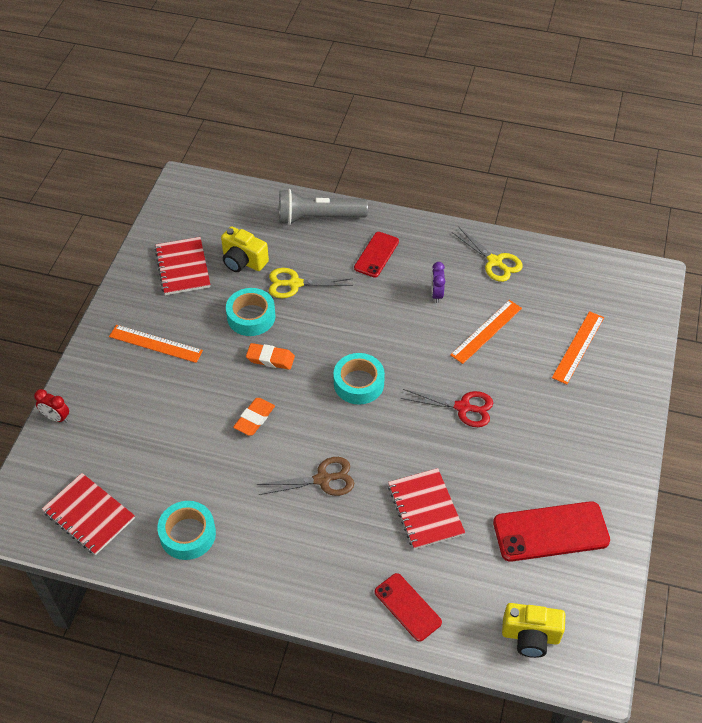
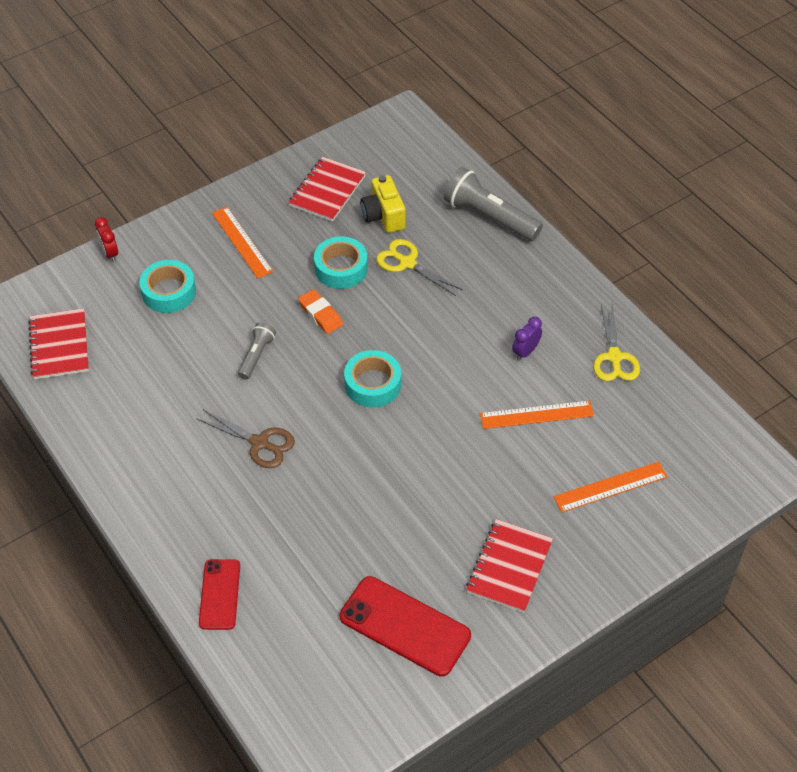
camera: 40 degrees right, 0 degrees up
turquoise tape [157,501,216,560] -> turquoise tape moved to [139,260,196,313]
orange eraser [233,398,275,436] -> grey flashlight [238,322,276,380]
red phone [354,232,399,278] -> none
red notebook [388,468,465,549] -> red notebook moved to [466,519,553,613]
red scissors [401,389,493,427] -> none
yellow camera [502,603,565,658] -> none

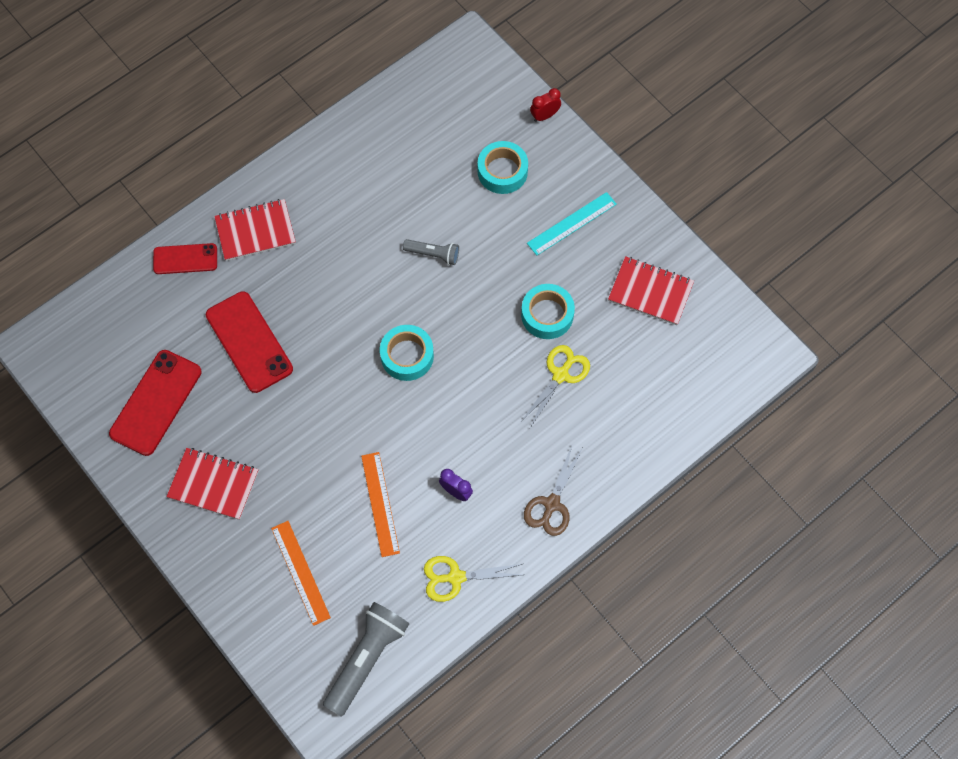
camera: 85 degrees right, 15 degrees up
red notebook [28,308,89,379] -> red notebook moved to [214,199,296,261]
brown scissors [197,410,295,468] -> brown scissors moved to [524,445,582,536]
orange ruler [212,206,273,278] -> turquoise ruler [527,192,617,255]
orange eraser [298,289,343,334] -> none
yellow camera [360,175,405,233] -> none
grey flashlight [443,167,543,241] -> grey flashlight moved to [323,602,409,716]
none -> red phone [206,291,293,393]

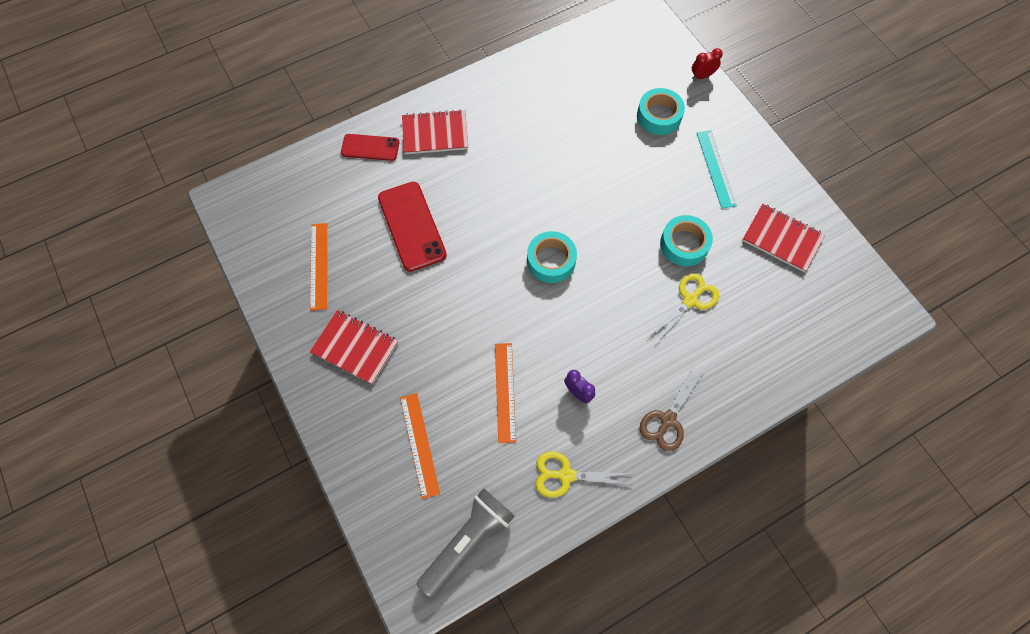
camera: 10 degrees right, 0 degrees up
red phone [109,350,202,456] -> orange ruler [310,223,327,311]
grey flashlight [403,239,459,265] -> none
turquoise ruler [527,192,617,255] -> turquoise ruler turned 75 degrees counterclockwise [697,130,737,209]

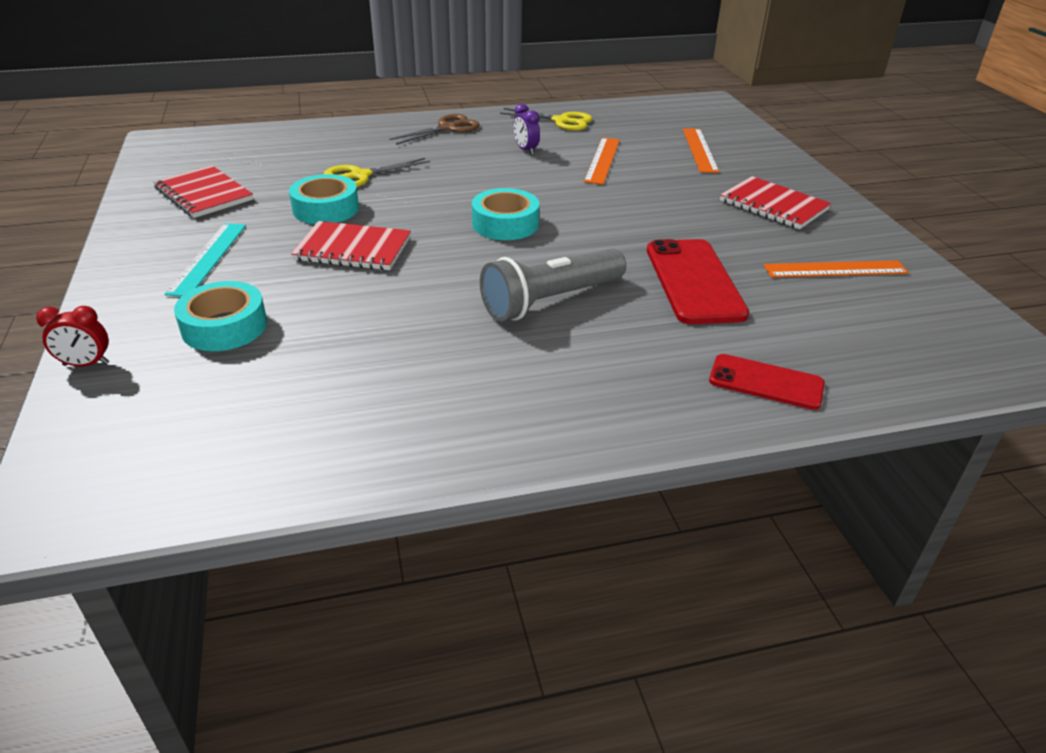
camera: 165 degrees left, 30 degrees down
orange ruler [310,223,327,311] -> orange ruler turned 75 degrees clockwise [764,260,909,278]
red notebook [402,109,468,154] -> red notebook moved to [291,221,411,270]
grey flashlight [417,488,515,599] -> grey flashlight moved to [480,248,626,322]

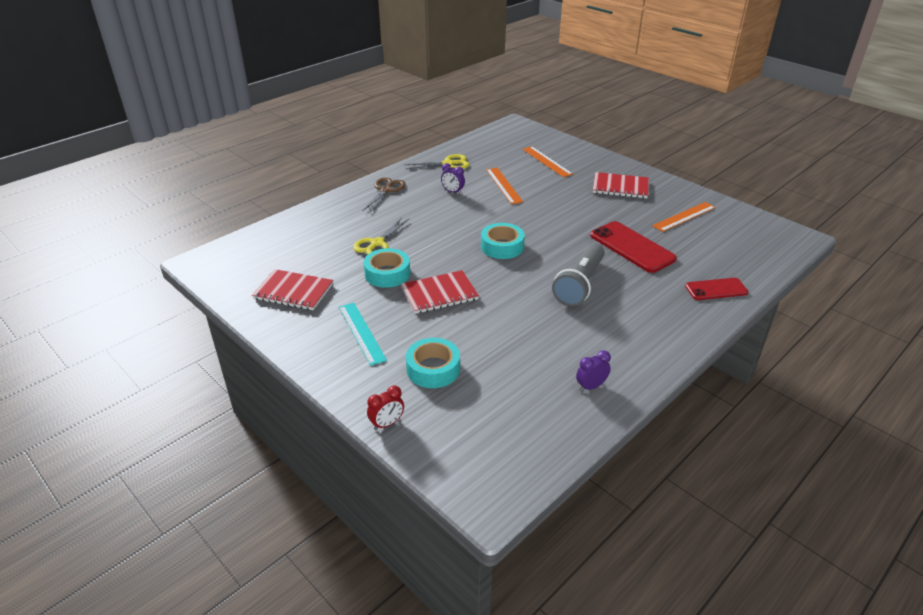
camera: 30 degrees left, 0 degrees up
none -> purple clock [576,350,611,392]

